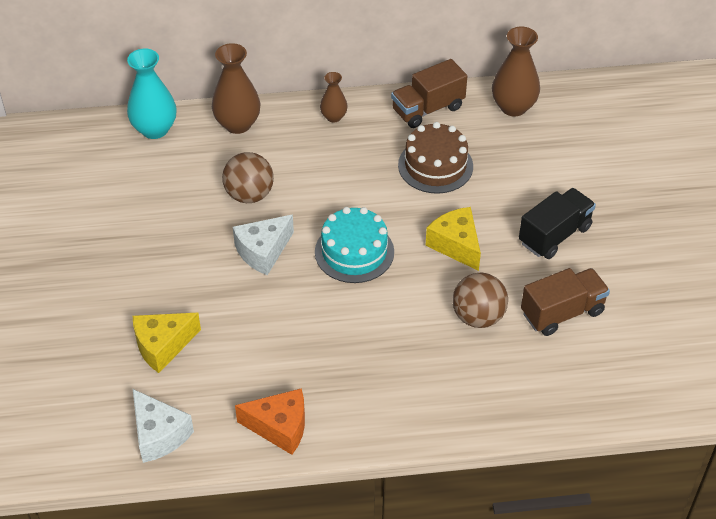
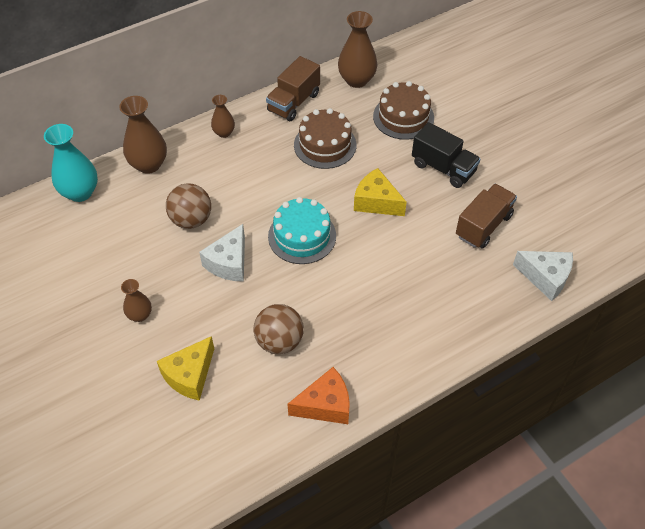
camera: 25 degrees left, 5 degrees up
white cheese [133,389,194,463] -> white cheese moved to [513,251,573,301]
brown ball [452,272,508,328] -> brown ball moved to [254,304,304,354]
black truck [519,188,596,259] -> black truck turned 105 degrees clockwise [412,122,481,188]
none -> brown vase [121,279,152,322]
none -> brown cake [373,81,434,140]

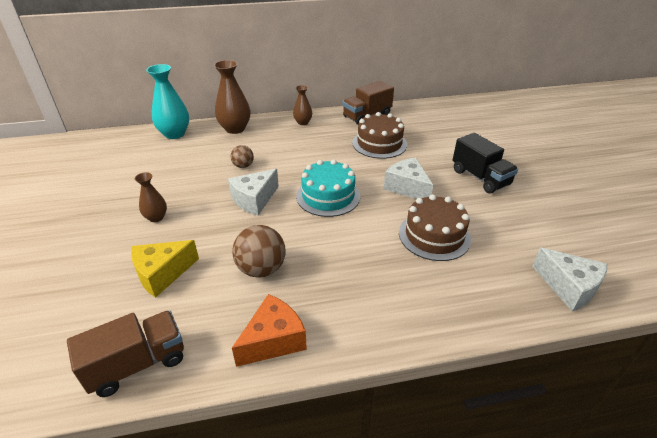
camera: 20 degrees right, 15 degrees down
brown ball [166,183,211,229] -> brown ball [231,145,254,168], size x0.58
orange cheese [287,367,350,424] -> orange cheese turned 45 degrees counterclockwise [232,294,307,367]
brown vase [338,11,377,88] -> none
yellow cheese [354,168,407,216] -> white cheese [384,157,433,199]
brown cake [373,81,434,140] -> brown cake moved to [399,194,471,261]
brown truck [456,184,517,249] -> brown truck moved to [67,310,184,397]

